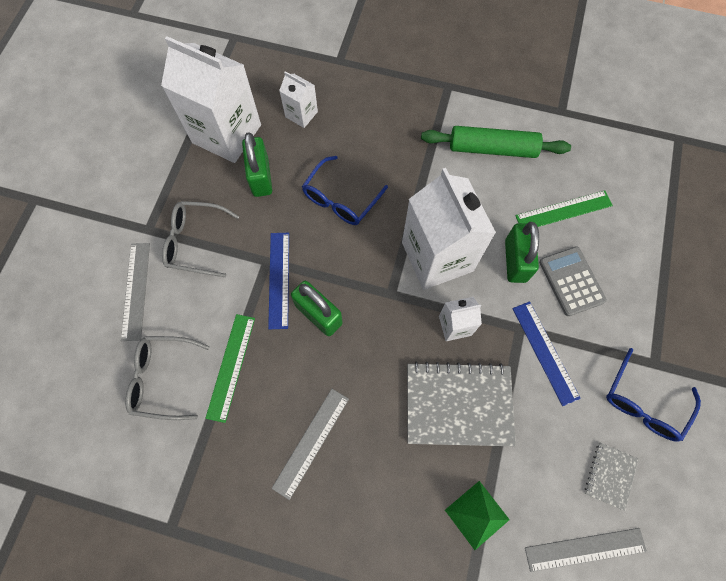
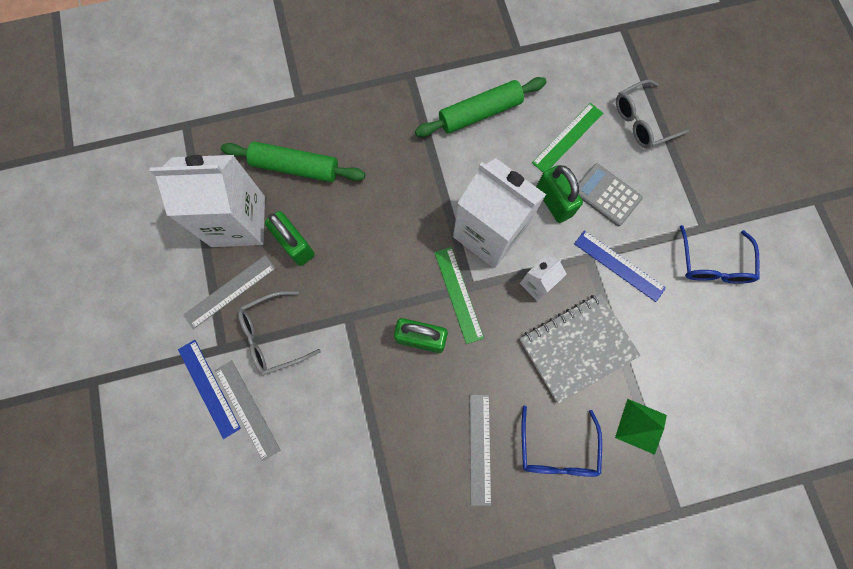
camera: 30 degrees left, 5 degrees up
grey glasses [125,336,210,420] -> grey glasses moved to [616,79,690,149]
green ruler [205,314,255,423] -> green ruler moved to [434,247,484,344]
blue ruler [268,233,289,329] -> blue ruler moved to [178,340,241,439]
white carton [279,71,318,128] -> green rolling pin [221,141,365,182]
blue glasses [302,156,388,225] -> blue glasses moved to [521,406,602,477]
grey ruler [525,528,647,572] -> grey ruler moved to [183,255,276,329]
grey notebook [585,443,638,511] -> none

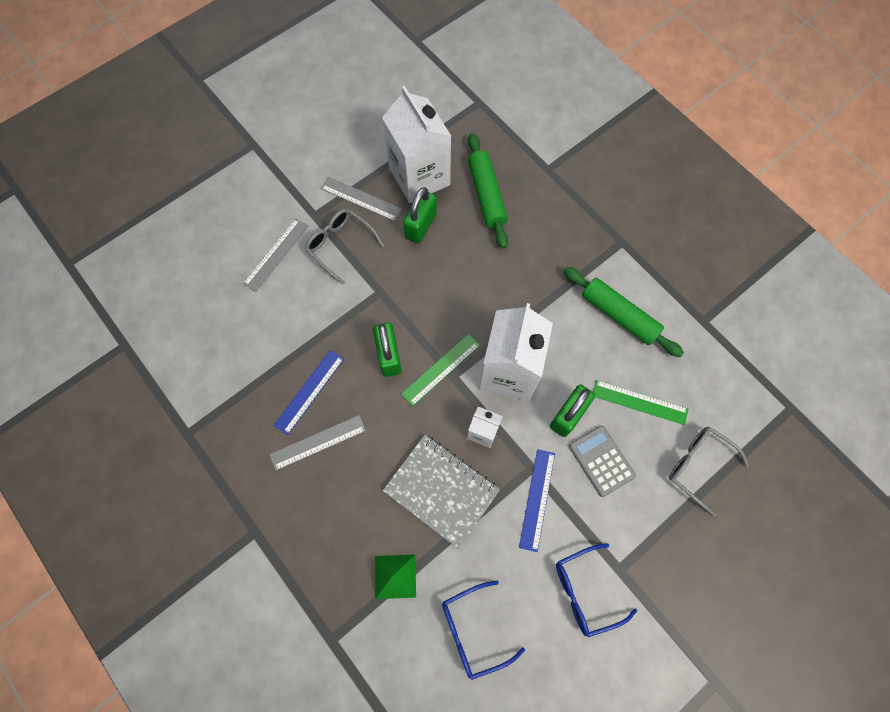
camera: 65 degrees right, 5 degrees down
blue ruler [178,340,241,439] -> blue ruler moved to [274,350,344,435]
blue glasses [521,406,602,477] -> blue glasses moved to [442,580,525,680]
grey calculator [578,163,643,226] -> grey calculator turned 45 degrees counterclockwise [569,426,636,497]

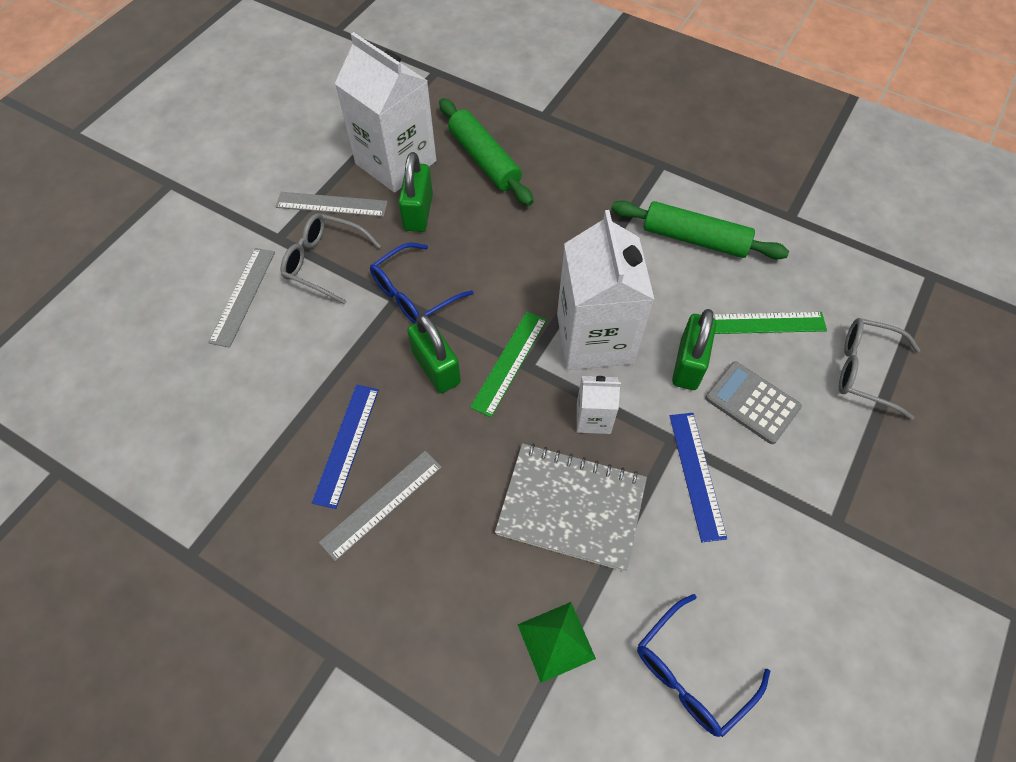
camera: 20 degrees left, 10 degrees down
blue glasses [556,543,637,637] -> blue glasses moved to [370,243,473,323]

